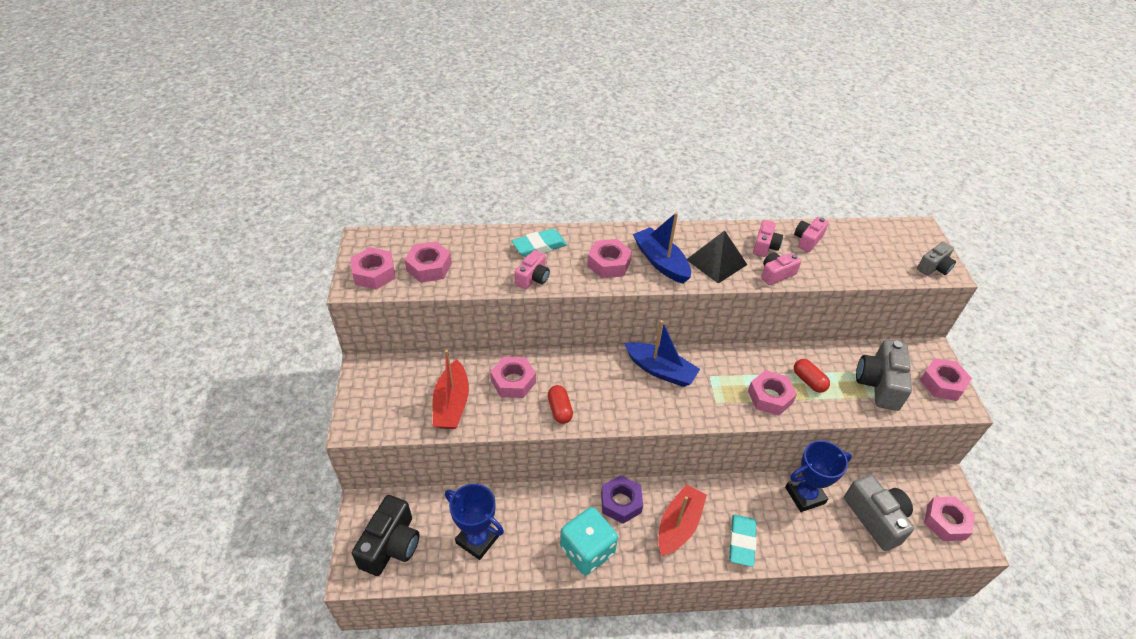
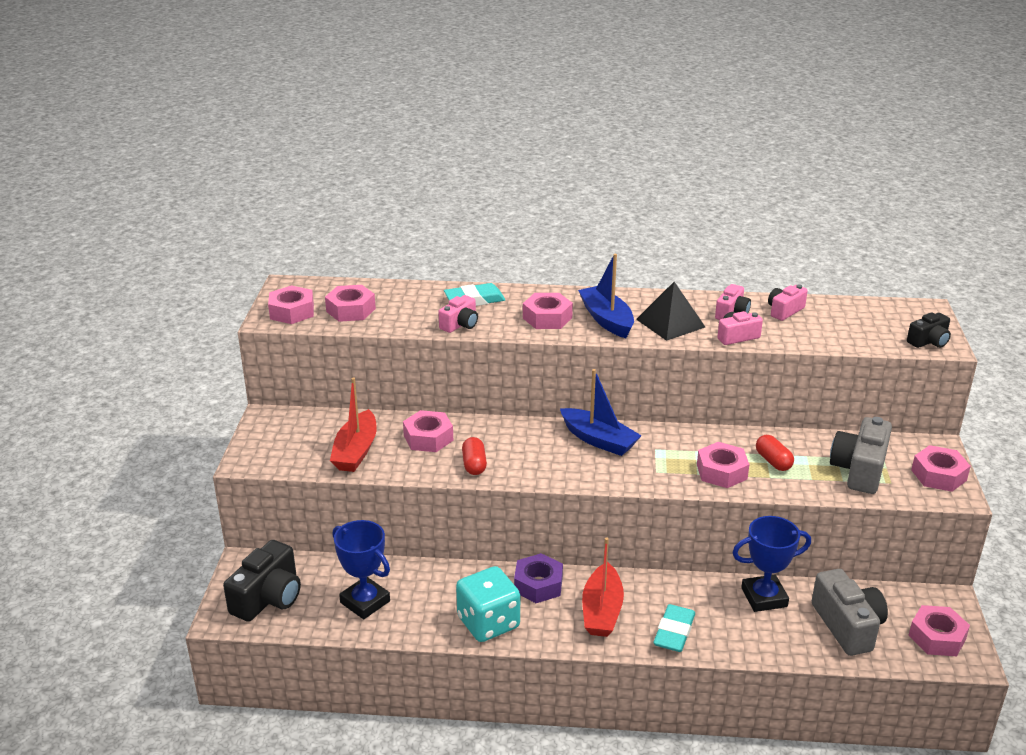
camera: 10 degrees right, 15 degrees down
red boat [658,484,707,556] -> red boat turned 150 degrees clockwise [582,537,624,637]
grey camera [917,242,956,276] -> black camera [907,312,951,348]

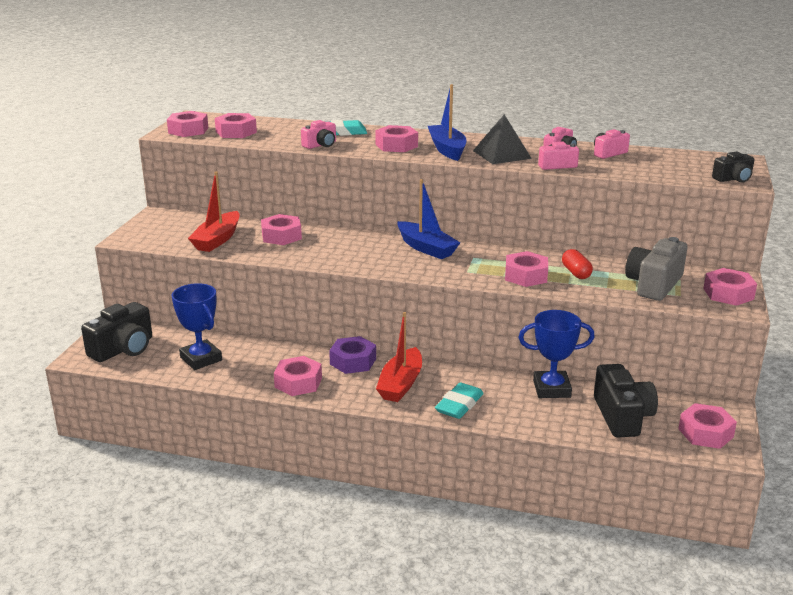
camera: 10 degrees right, 5 degrees down
turquoise dice [456,566,520,642] -> pink nut [274,356,322,396]
red capsule [462,437,487,475] -> none
grey camera [812,569,888,656] -> black camera [594,364,658,438]

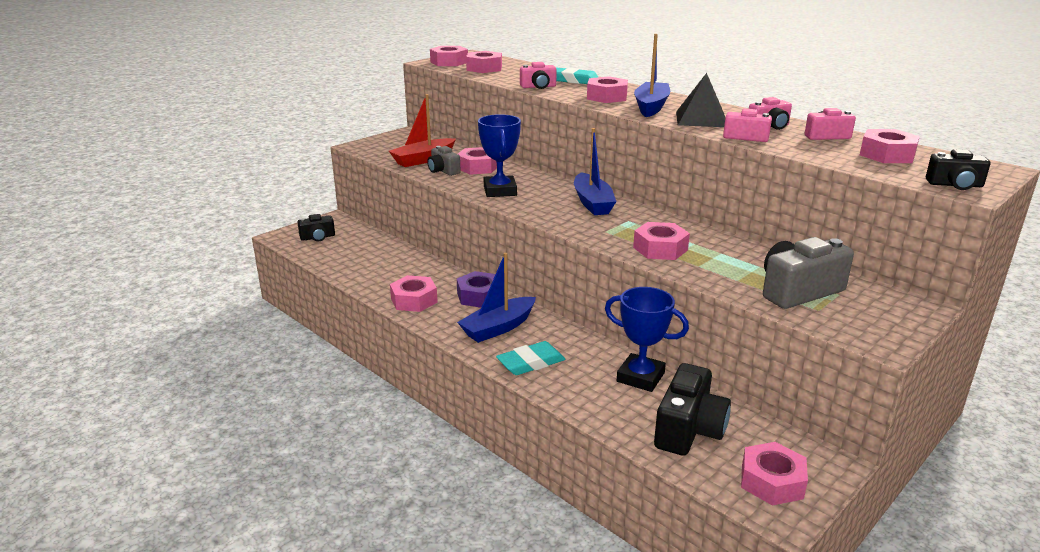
camera: 30 degrees right, 0 degrees up
black camera [81,302,152,362] -> black camera [297,214,335,241], size x0.58
blue trophy [171,283,222,370] -> blue trophy moved to [478,114,521,197]
red boat [376,312,422,402] -> blue boat [457,253,536,343]
red capsule [562,249,593,279] -> none
pink nut [703,268,757,306] -> pink nut moved to [860,129,920,163]
none -> grey camera [427,146,461,176]

